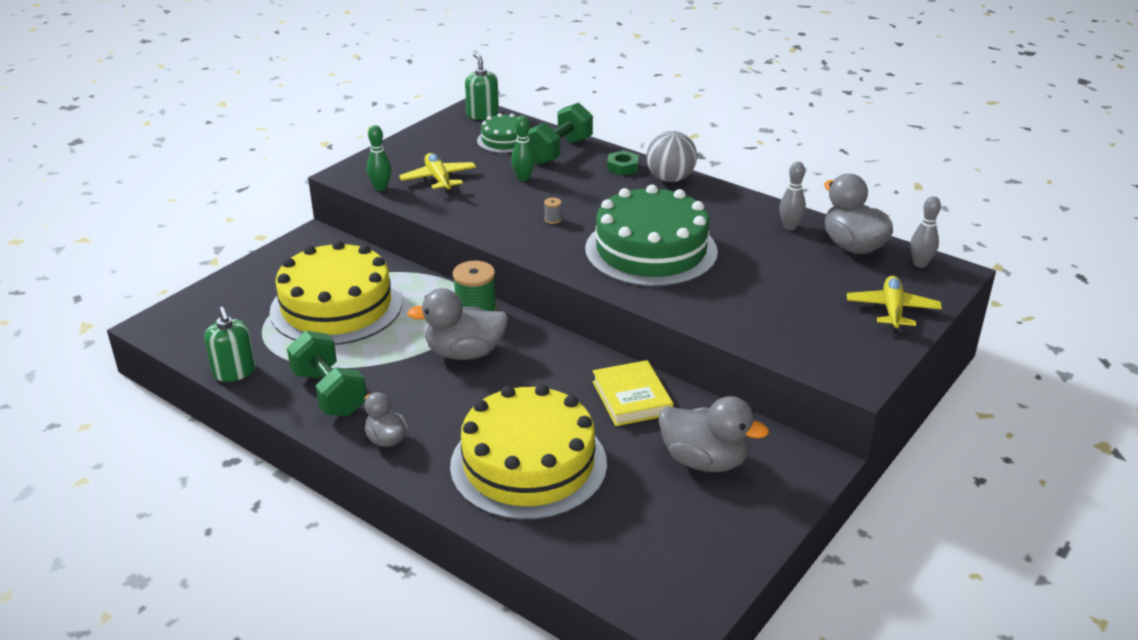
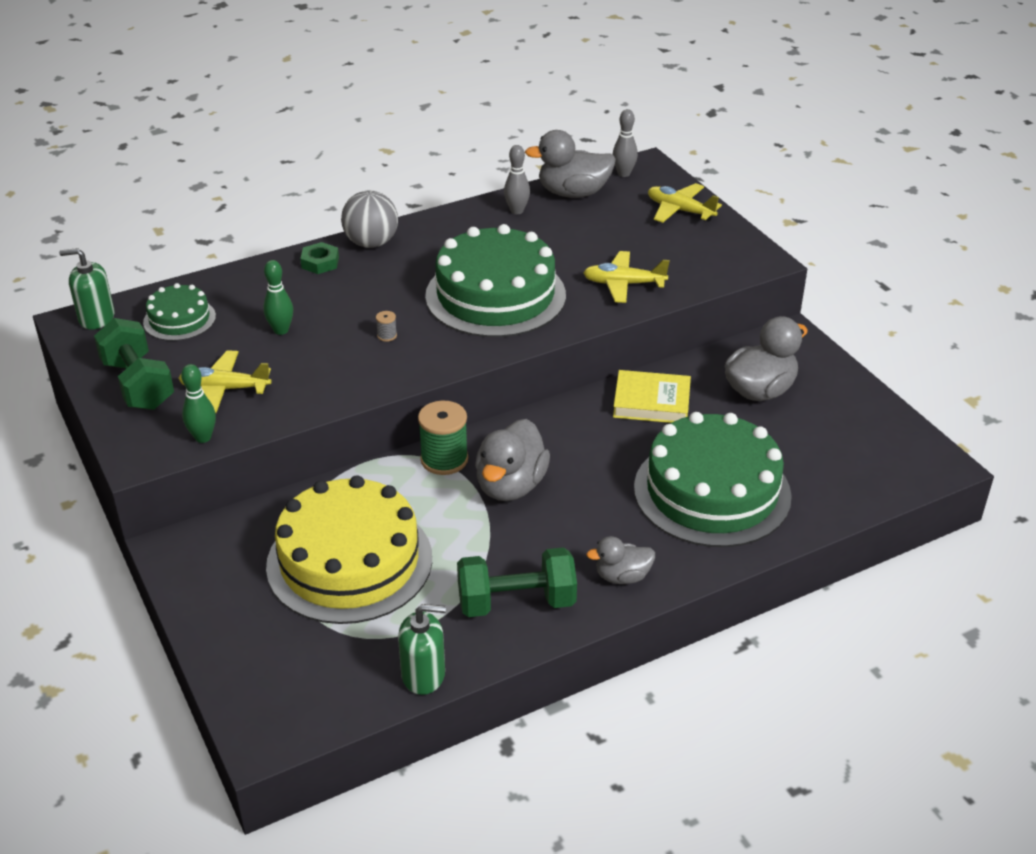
camera: 65 degrees left, 5 degrees up
yellow cake [450,384,607,521] -> green cake [634,412,792,547]
green dumbbell [528,102,593,165] -> green dumbbell moved to [94,318,174,410]
none -> yellow plane [583,251,670,303]

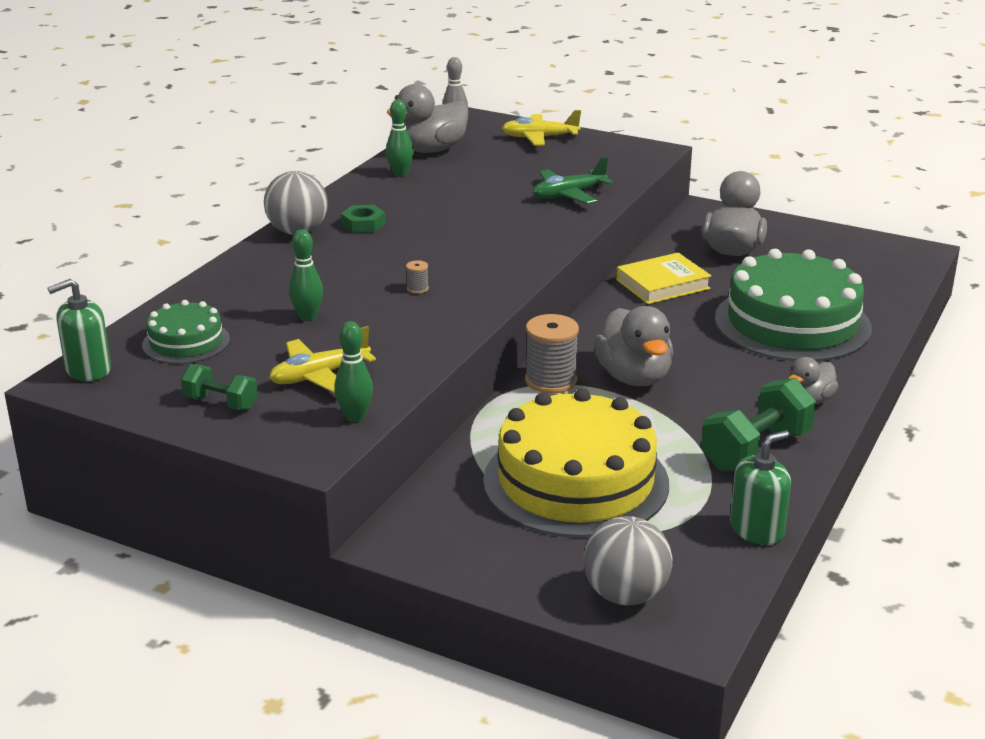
camera: 35 degrees left, 10 degrees down
green dumbbell [94,318,174,410] -> green dumbbell [181,364,258,410], size x0.57
green nut [300,242,339,274] -> green nut moved to [341,205,386,233]
green spool [418,401,468,475] -> grey spool [525,314,579,394]
green cake [425,224,566,337] -> none
grey bowling pin [504,145,530,214] -> green bowling pin [386,100,414,177]
yellow plane [583,251,670,303] -> green plane [533,157,613,204]
none -> grey ball [584,516,672,605]

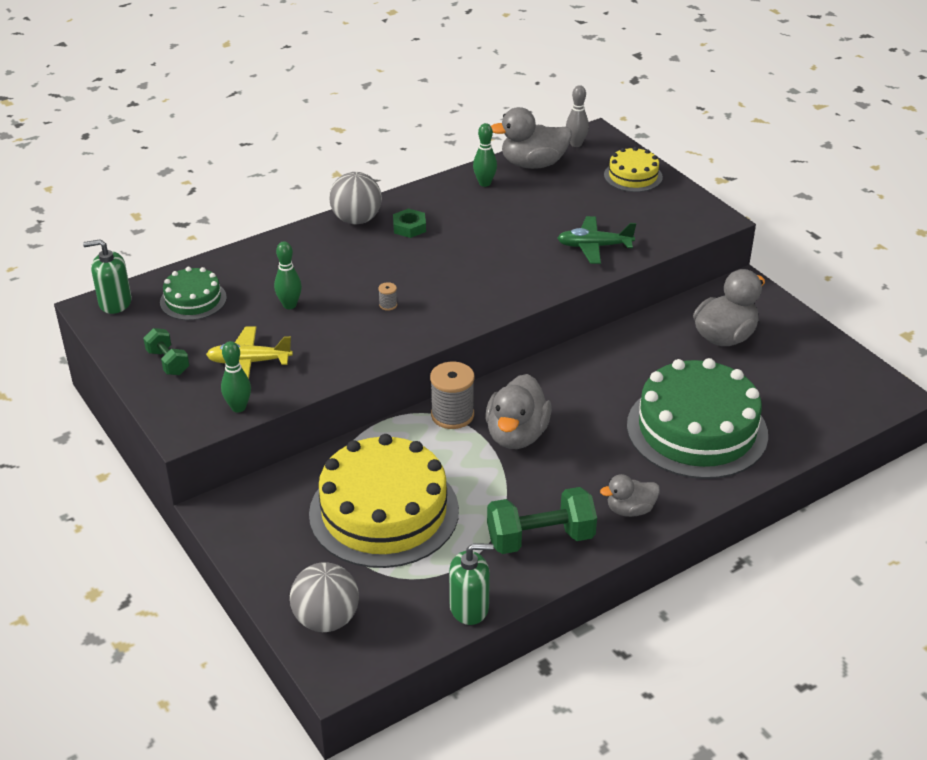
camera: 30 degrees right, 10 degrees up
yellow plane [501,110,581,146] -> yellow cake [604,147,663,192]
yellow book [616,252,712,304] -> none

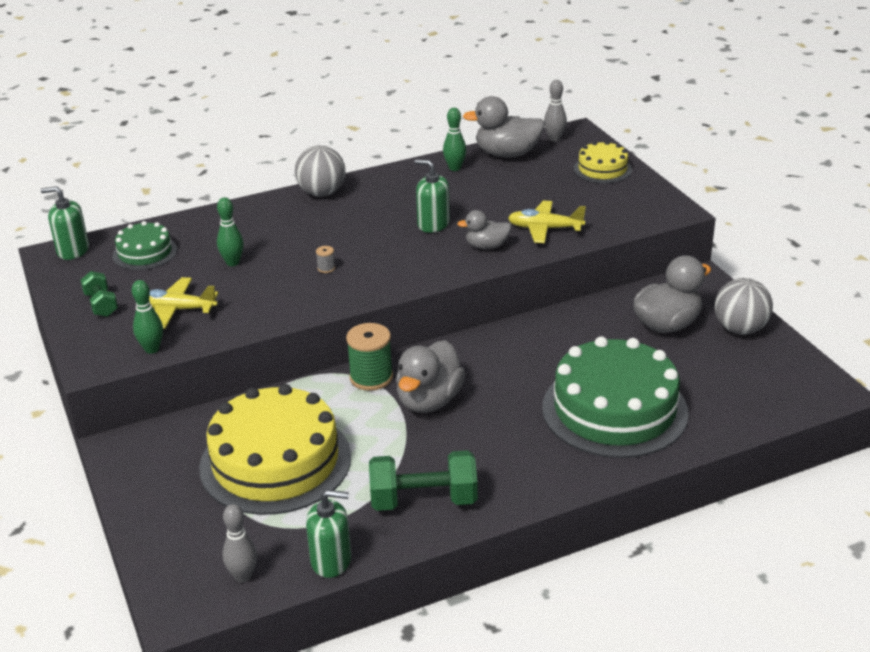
camera: 10 degrees right, 5 degrees down
grey ball [290,562,359,632] -> grey ball moved to [715,278,773,335]
green nut [393,208,426,238] -> none
grey spool [430,362,474,429] -> green spool [346,323,393,391]
green plane [557,216,636,264] -> yellow plane [508,200,586,243]
grey duck [600,474,660,517] -> grey duck moved to [457,210,511,249]
none -> grey bowling pin [222,504,257,583]
none -> green soap dispenser [415,159,450,233]

